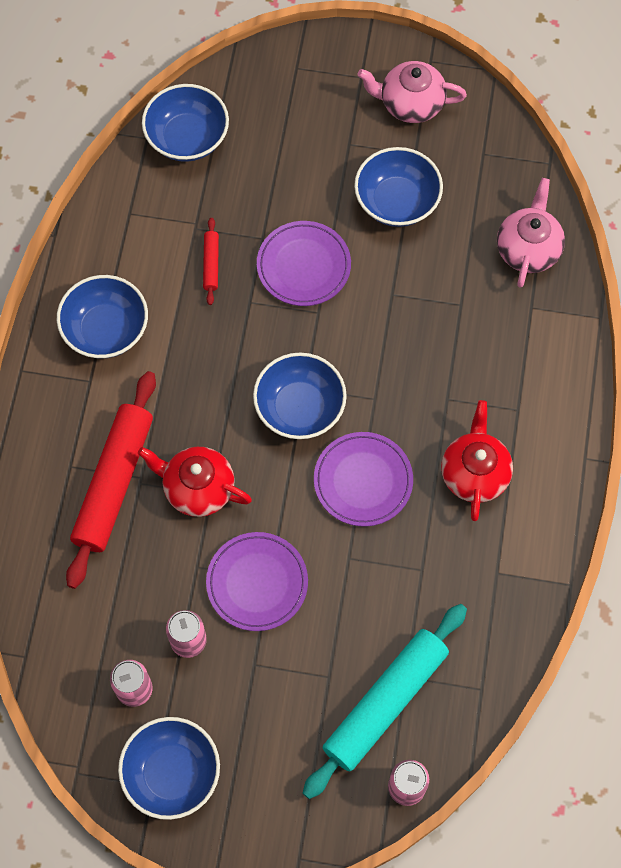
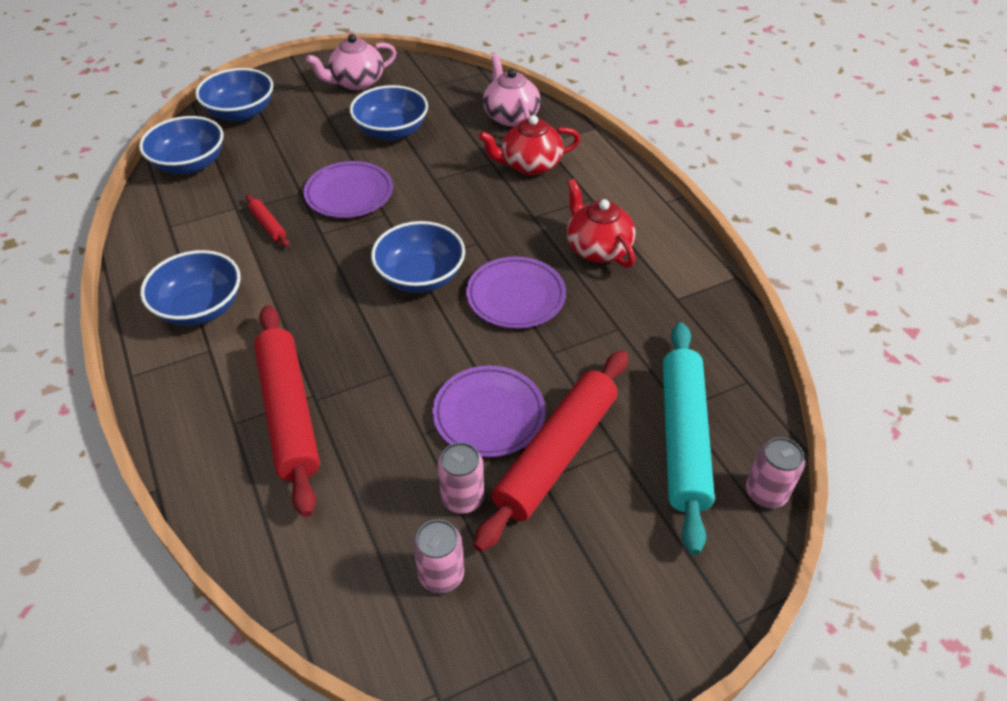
camera: 35 degrees left, 20 degrees down
blue bowl [118,717,220,820] -> blue bowl moved to [195,68,273,122]
red teapot [138,447,252,517] -> red teapot moved to [479,115,580,175]
none -> red rolling pin [473,350,628,552]

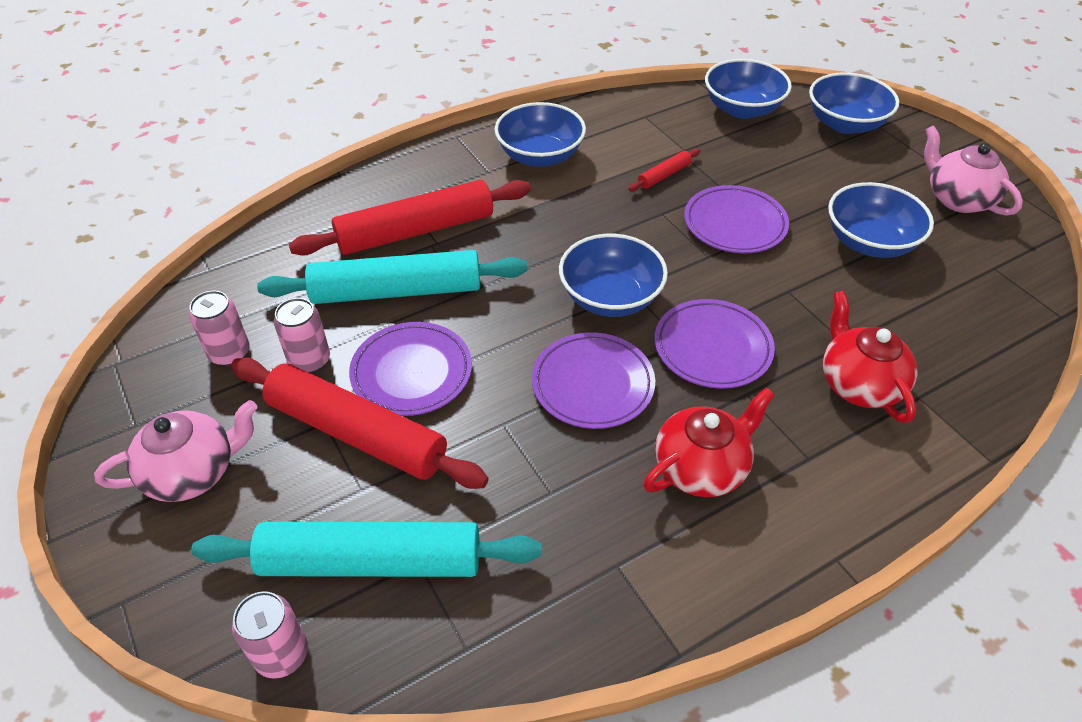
camera: 85 degrees right, 0 degrees up
pink teapot [483,55,541,126] -> pink teapot moved to [94,400,258,502]
none -> turquoise rolling pin [257,250,527,304]
none -> purple plate [654,299,775,389]

